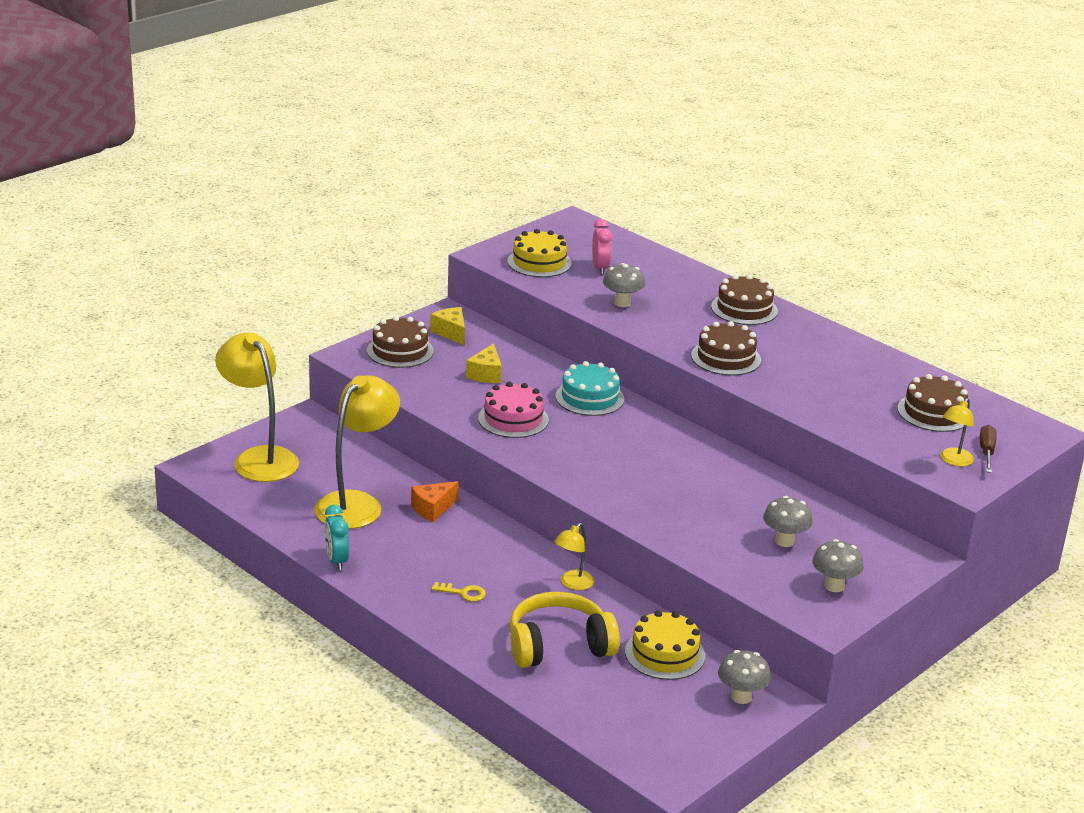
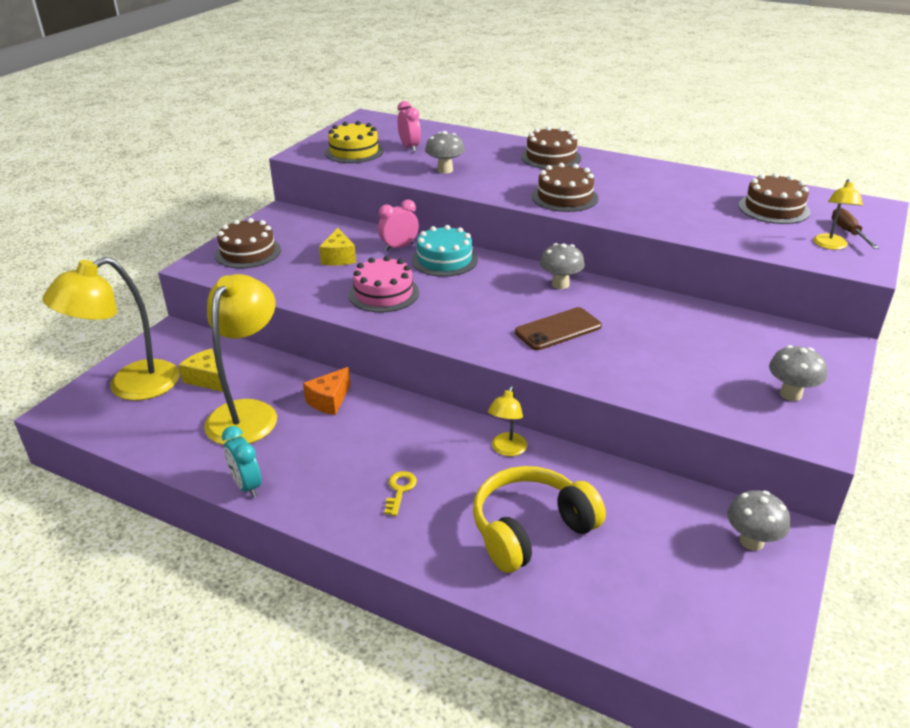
camera: 15 degrees left, 5 degrees up
yellow lamp [215,333,299,482] -> yellow lamp turned 75 degrees counterclockwise [42,257,180,401]
yellow cheese [430,307,465,345] -> yellow cheese moved to [178,349,223,392]
yellow key [431,582,486,602] -> yellow key turned 75 degrees counterclockwise [384,471,417,516]
yellow cake [625,610,705,680] -> none
grey mushroom [763,496,813,547] -> grey mushroom moved to [540,243,585,289]
none -> pink clock [378,199,419,251]
none -> brown phone [515,307,602,350]

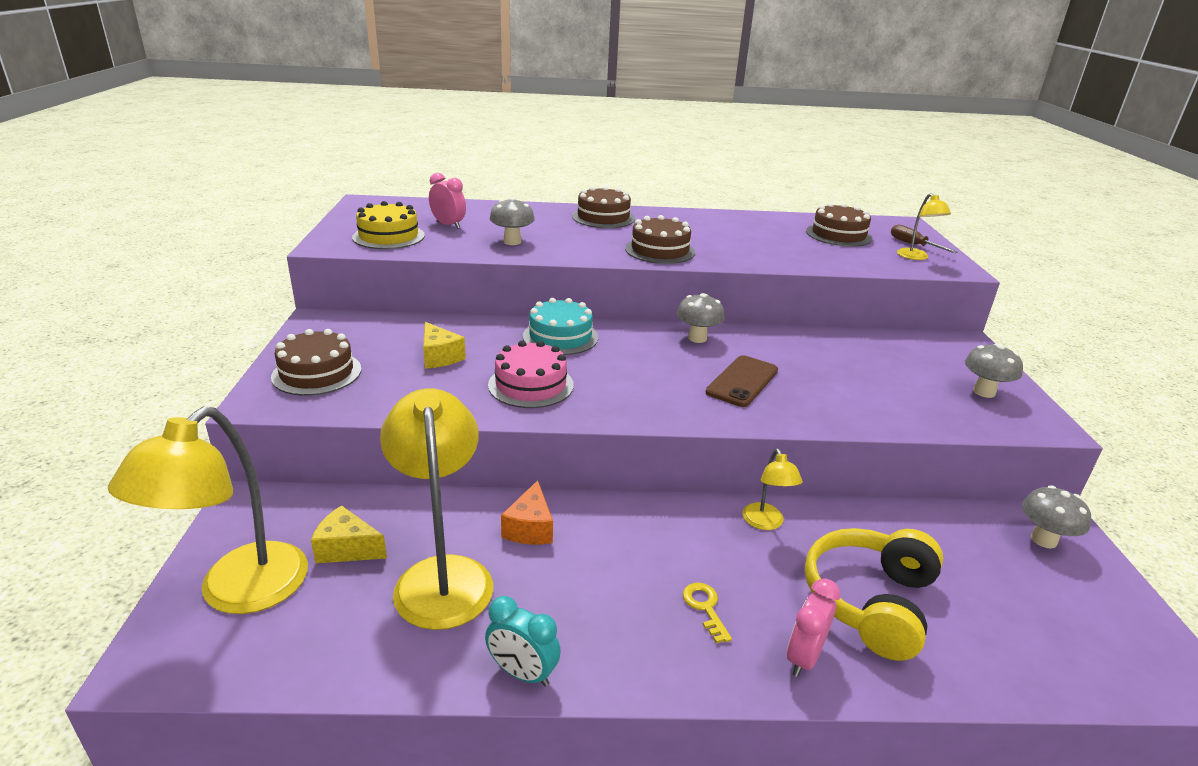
camera: 30 degrees left, 5 degrees down
pink clock [378,199,419,251] -> pink clock moved to [787,578,840,677]

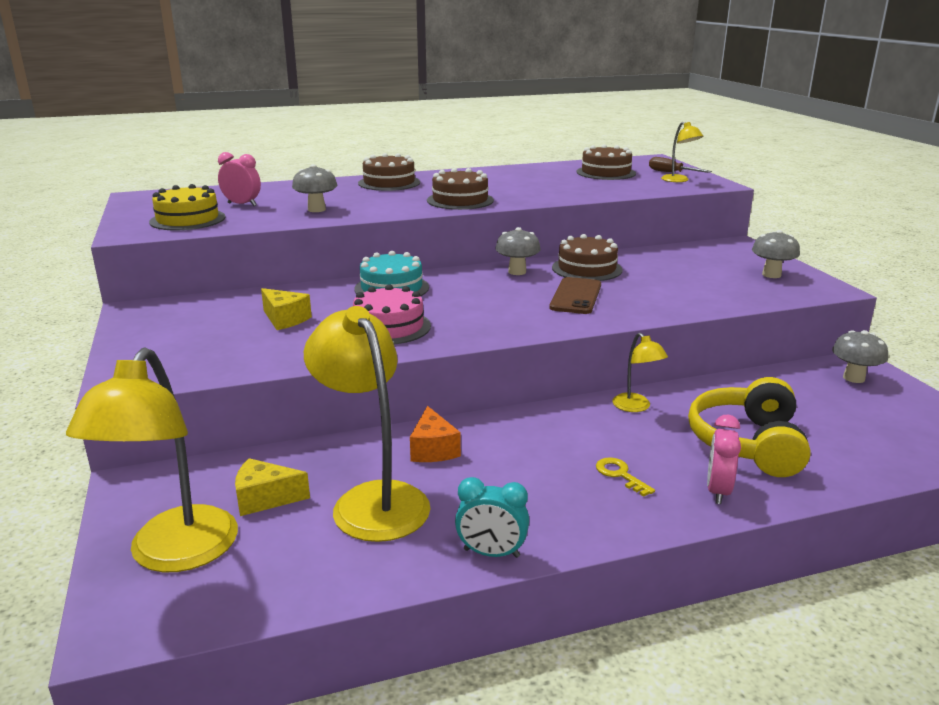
camera: 15 degrees left, 5 degrees down
brown cake [271,329,361,396] -> brown cake moved to [552,234,623,281]

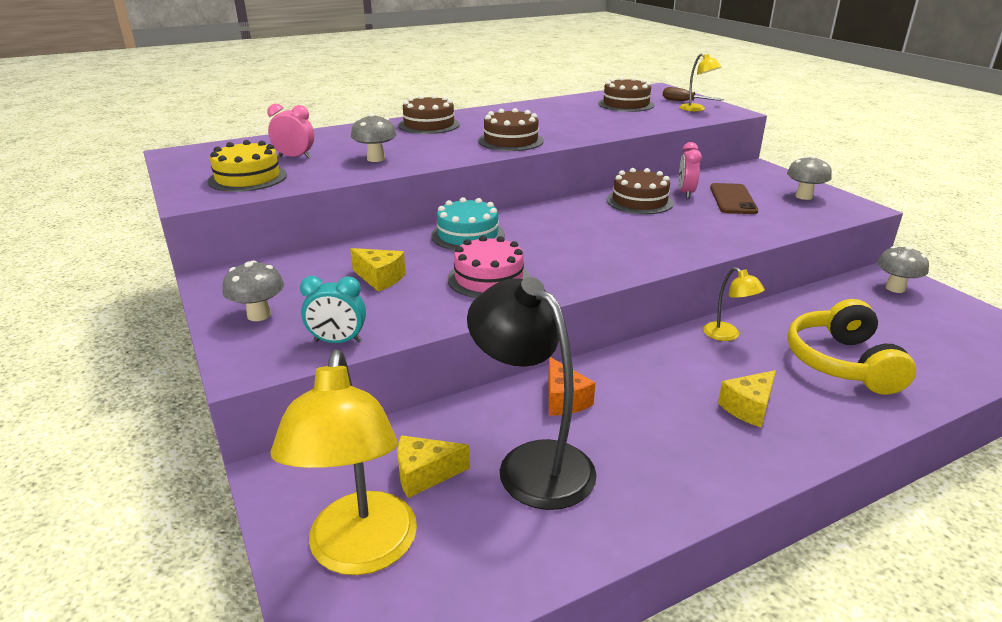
camera: 10 degrees left, 5 degrees up
yellow lamp [304,306,430,542] -> black lamp [467,277,597,510]
turquoise clock [455,477,529,558] -> turquoise clock moved to [300,276,366,343]
grey mushroom [495,227,541,275] -> grey mushroom moved to [222,261,284,321]
brown phone [549,277,601,314] -> brown phone moved to [710,183,758,214]
yellow key [596,457,655,497] -> yellow cheese [718,370,776,427]
pink clock [707,415,741,504] -> pink clock moved to [679,142,702,198]

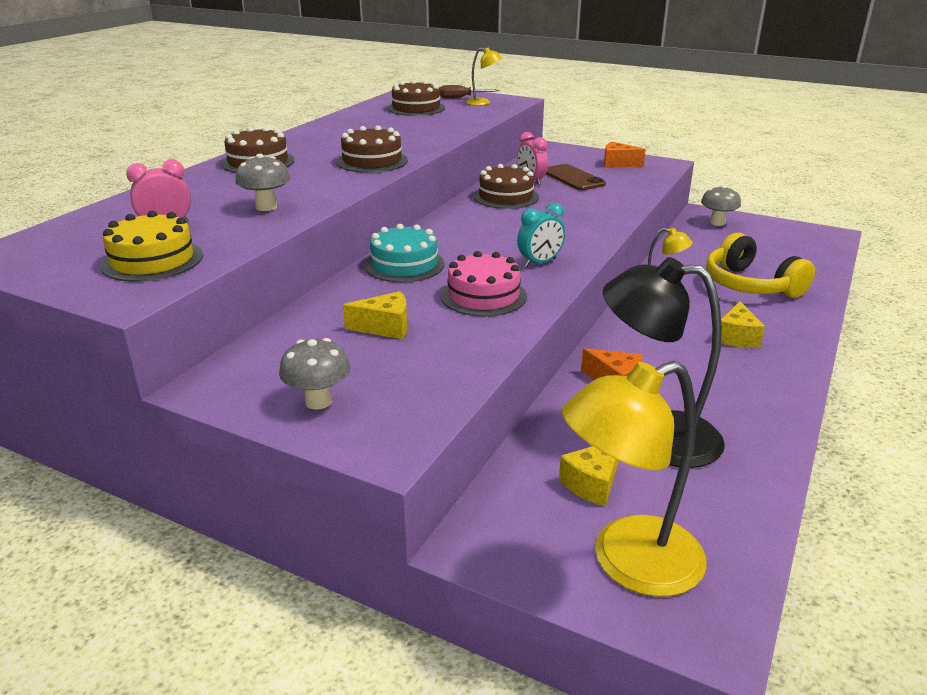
camera: 35 degrees left, 0 degrees up
yellow lamp [270,349,417,575] -> yellow lamp turned 105 degrees clockwise [562,361,707,597]
turquoise clock [300,276,366,343] -> turquoise clock moved to [517,203,565,267]
grey mushroom [787,155,832,200] -> orange cheese [604,142,646,168]

